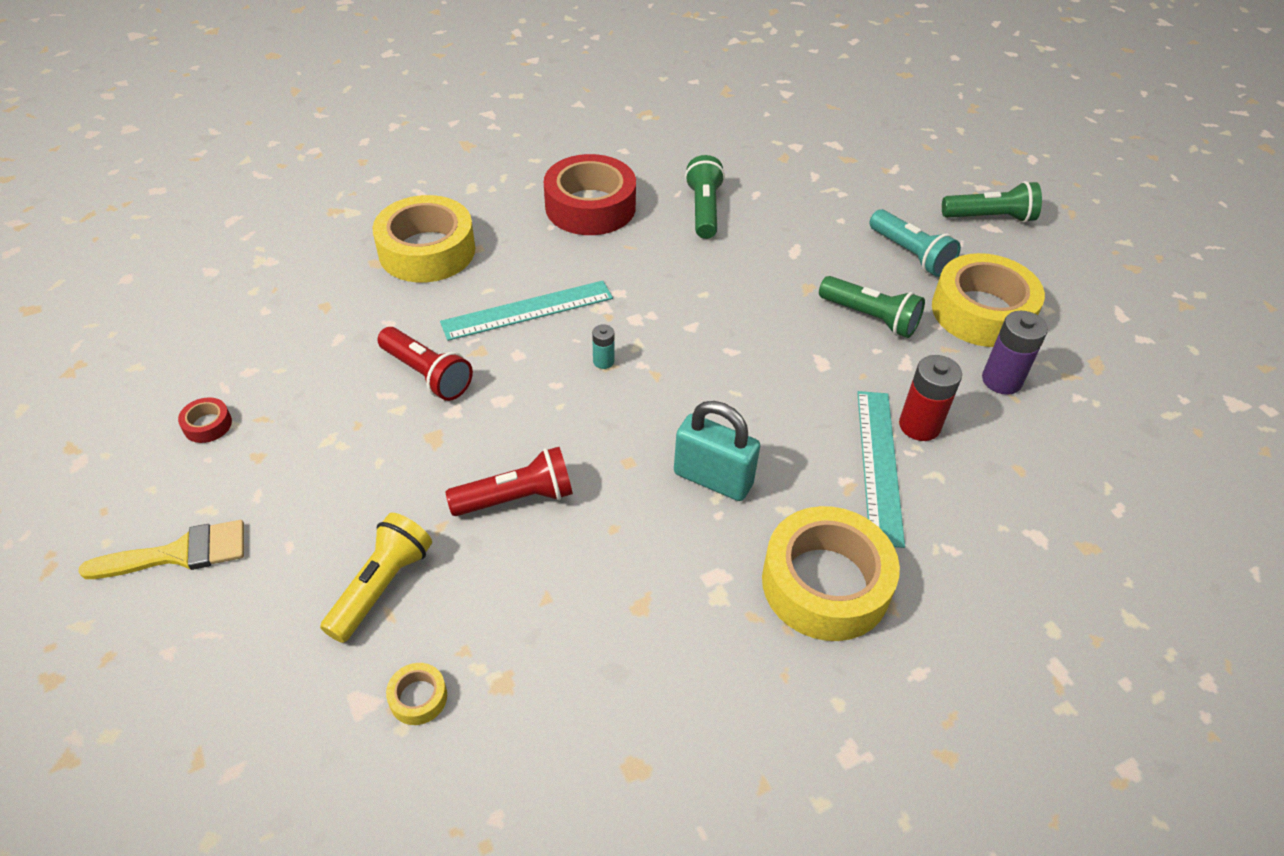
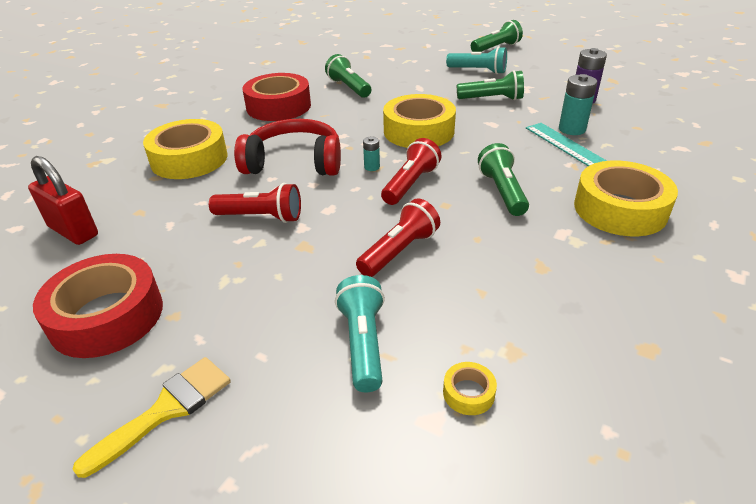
camera: 30 degrees left, 10 degrees down
red tape [178,397,232,443] -> red tape [33,254,163,358], size x2.46
yellow flashlight [320,513,432,643] -> turquoise flashlight [335,275,385,393]
turquoise ruler [440,281,613,341] -> red headphones [234,119,341,176]
turquoise padlock [674,401,760,501] -> green flashlight [478,143,529,216]
red battery [899,355,962,441] -> turquoise battery [559,74,597,135]
yellow tape [932,253,1045,347] -> yellow tape moved to [383,94,456,148]
none -> red padlock [28,156,98,245]
none -> red flashlight [381,138,441,205]

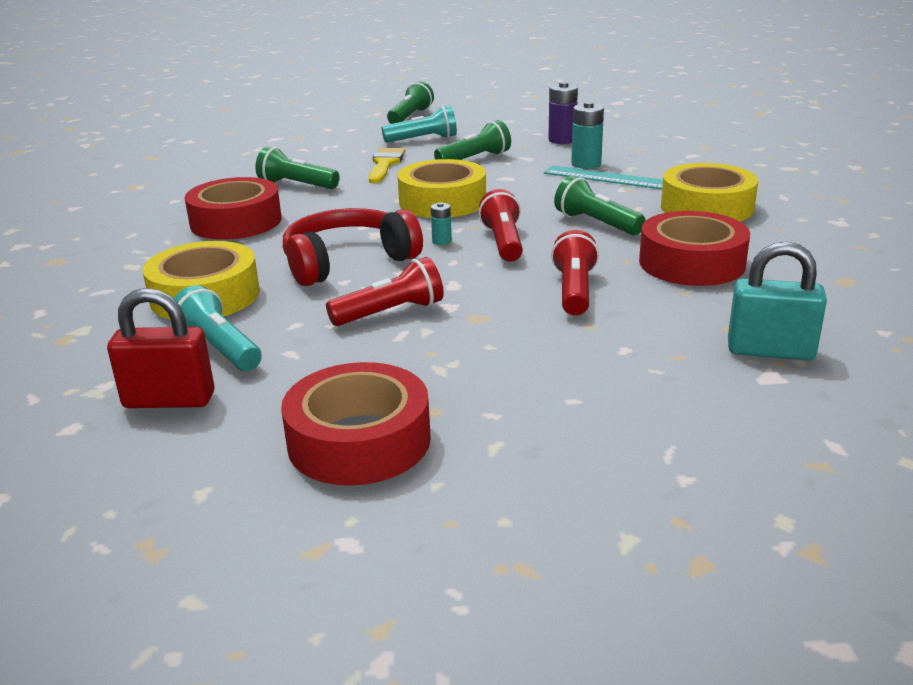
camera: 35 degrees left, 10 degrees down
yellow brush [72,357,231,478] -> yellow brush moved to [369,148,406,184]
turquoise flashlight [335,275,385,393] -> turquoise flashlight moved to [174,285,262,371]
yellow tape [443,362,497,415] -> turquoise padlock [728,242,827,360]
none -> red tape [639,211,750,286]

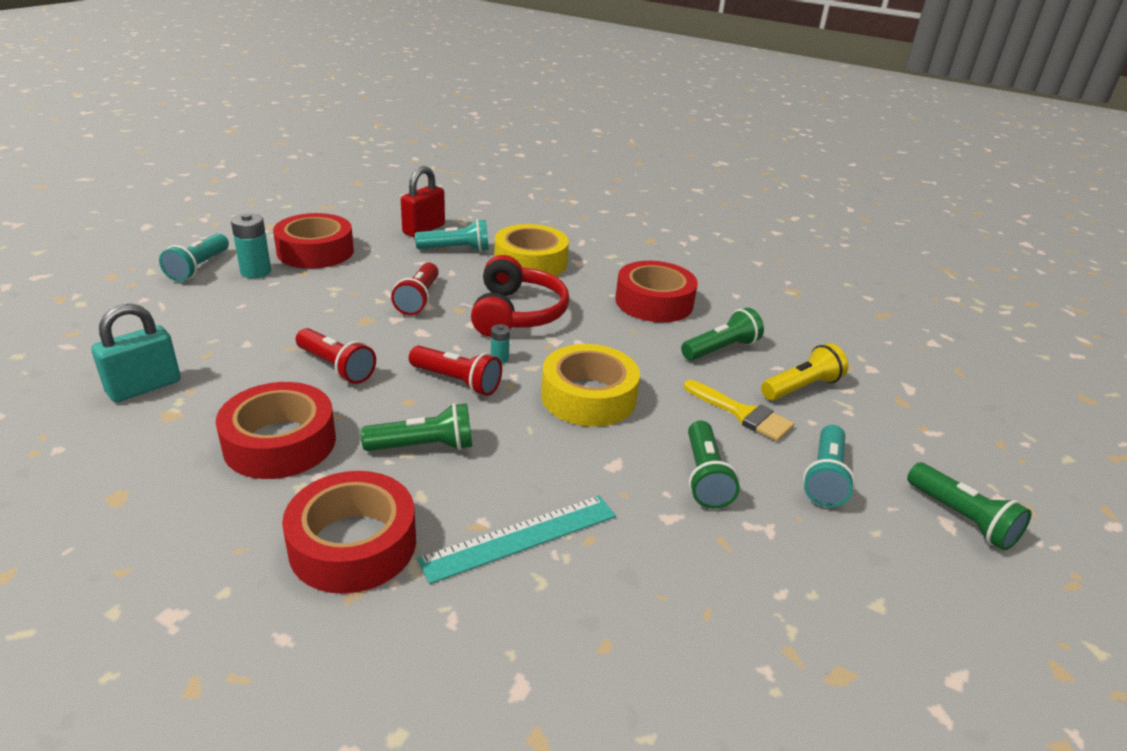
camera: 120 degrees right, 5 degrees up
purple battery [548,82,578,144] -> none
turquoise battery [571,102,604,169] -> turquoise battery moved to [231,213,271,278]
yellow tape [661,163,758,221] -> red tape [282,471,416,594]
none -> turquoise flashlight [159,233,229,282]
none -> yellow flashlight [761,343,848,401]

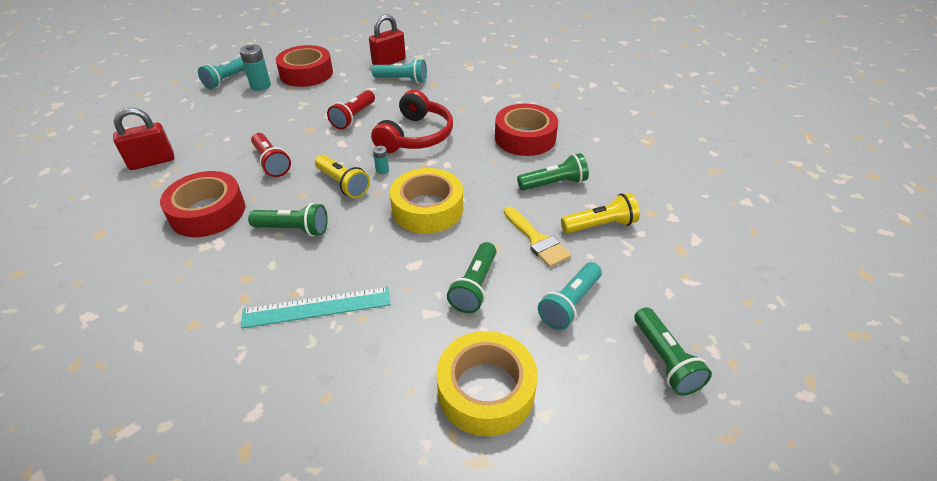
camera: 20 degrees right, 10 degrees up
turquoise padlock [91,304,181,402] -> red padlock [113,108,174,170]
red tape [282,471,416,594] -> none
red flashlight [409,346,502,396] -> yellow flashlight [315,155,370,198]
yellow tape [494,224,569,276] -> yellow tape moved to [436,331,538,437]

